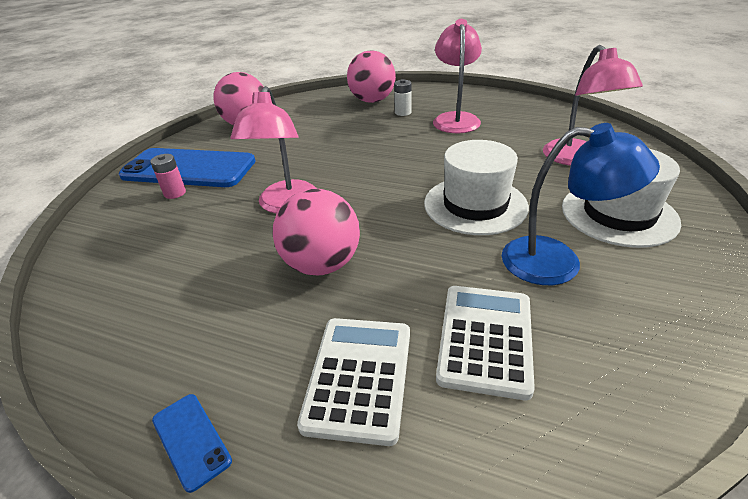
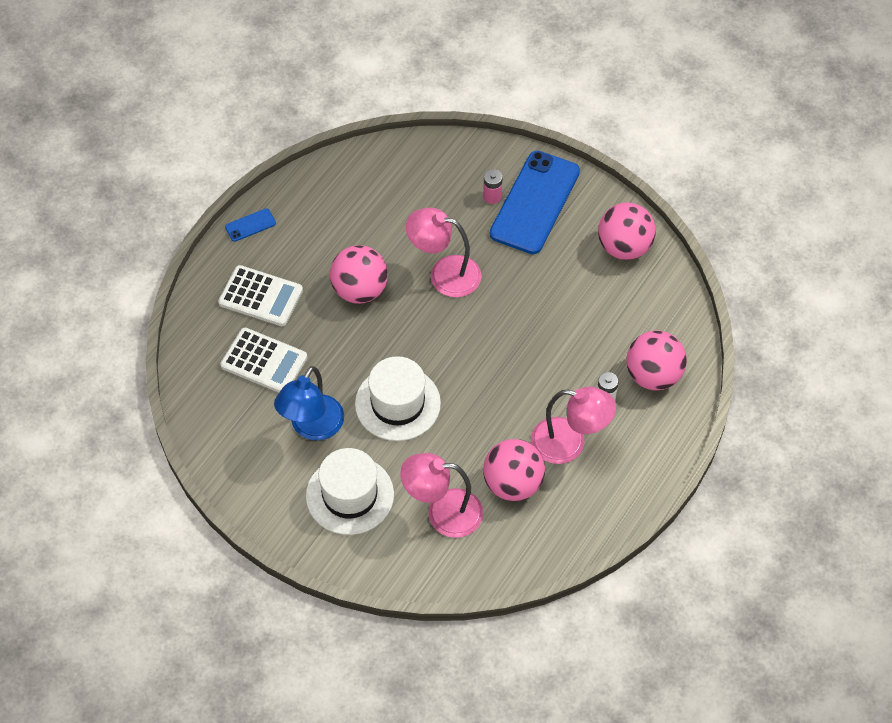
camera: 100 degrees right, 20 degrees up
none -> pink ball [483,439,545,501]

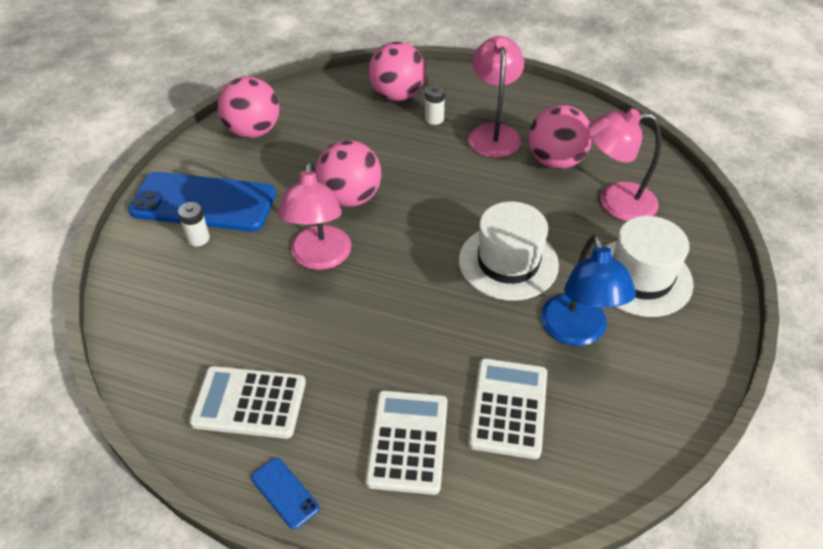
camera: 105 degrees left, 10 degrees down
blue lamp [274,366,344,440] -> blue lamp turned 75 degrees clockwise [540,234,636,346]
pink ball [330,245,388,304] -> pink ball moved to [315,140,381,207]
pink lamp [400,453,483,538] -> pink lamp turned 105 degrees clockwise [588,108,661,221]
pink battery [483,169,503,204] -> white battery [178,202,210,247]
none -> white calculator [189,366,306,439]

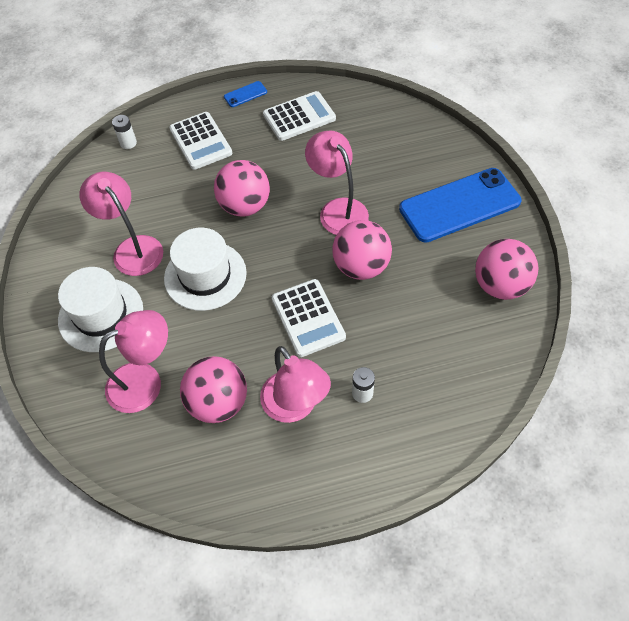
camera: 150 degrees right, 10 degrees up
white battery [178,202,210,247] -> white battery moved to [112,115,137,149]
blue phone [251,457,320,529] -> blue phone turned 45 degrees counterclockwise [224,81,267,107]
pink ball [369,42,426,101] -> pink ball moved to [214,160,270,217]
white calculator [468,358,547,459] -> white calculator moved to [272,279,346,357]
blue lamp [540,234,636,346] -> pink lamp [79,172,163,276]

